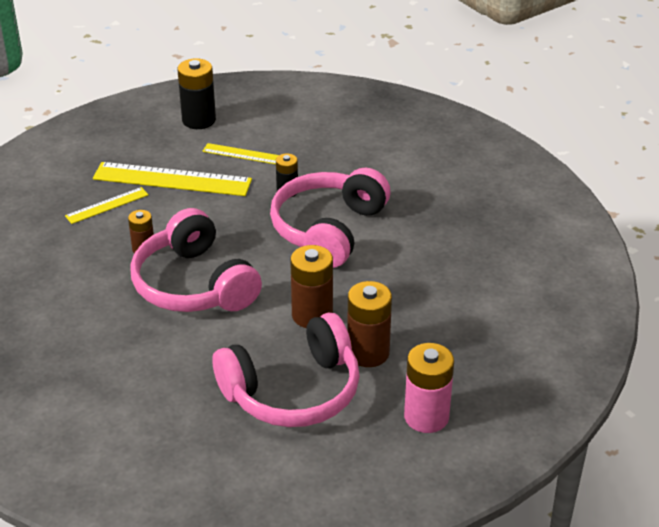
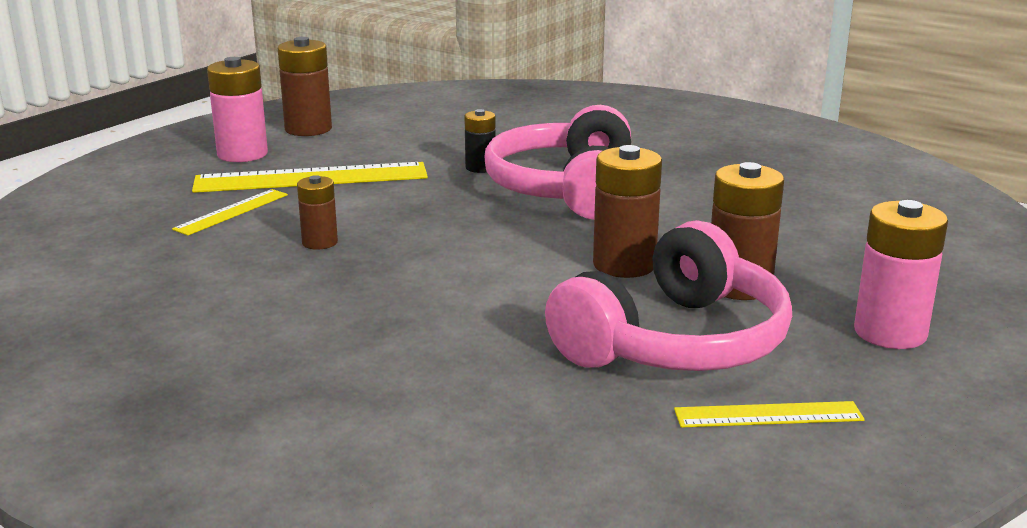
camera: 20 degrees left, 15 degrees down
pink headphones [130,208,262,312] -> none
black battery [177,58,216,129] -> brown battery [278,37,332,136]
yellow ruler [202,143,279,164] -> yellow ruler moved to [674,401,865,428]
none -> pink battery [207,57,268,162]

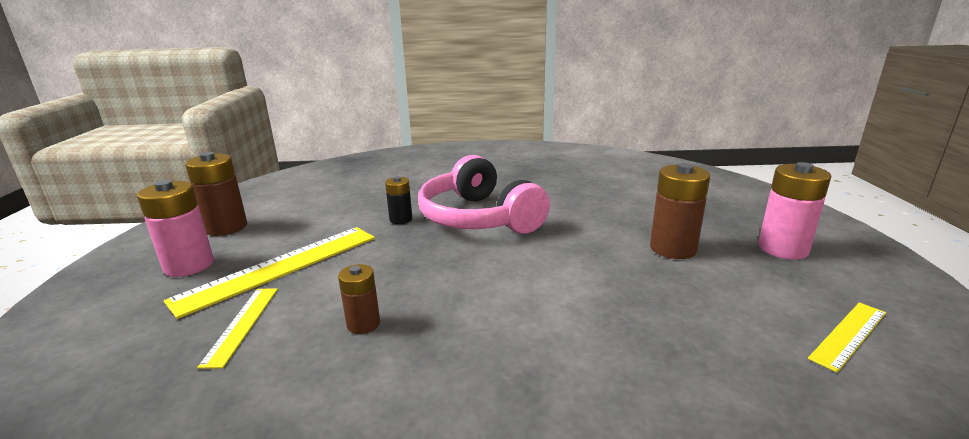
camera: 35 degrees left, 0 degrees up
pink headphones [545,220,792,371] -> none
brown battery [593,145,662,278] -> none

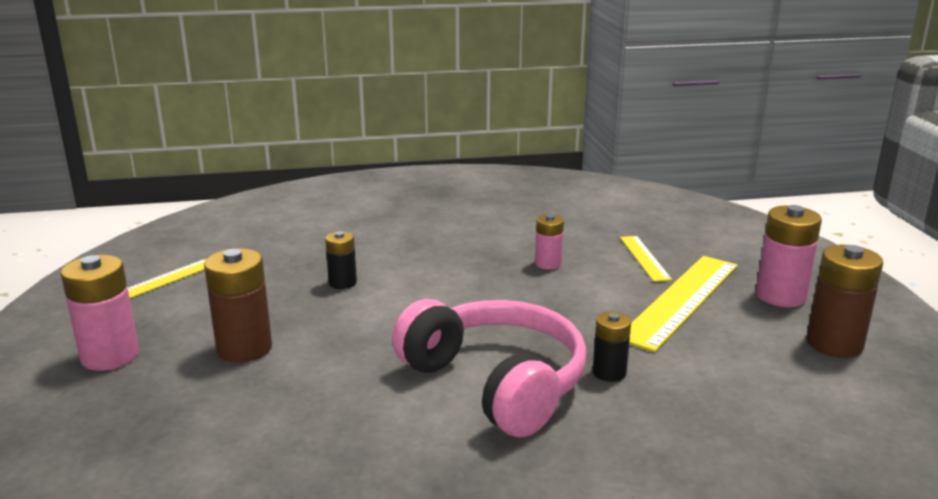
camera: 170 degrees right, 0 degrees up
brown battery [338,264,380,334] -> pink battery [535,214,564,270]
none -> black battery [325,231,357,289]

